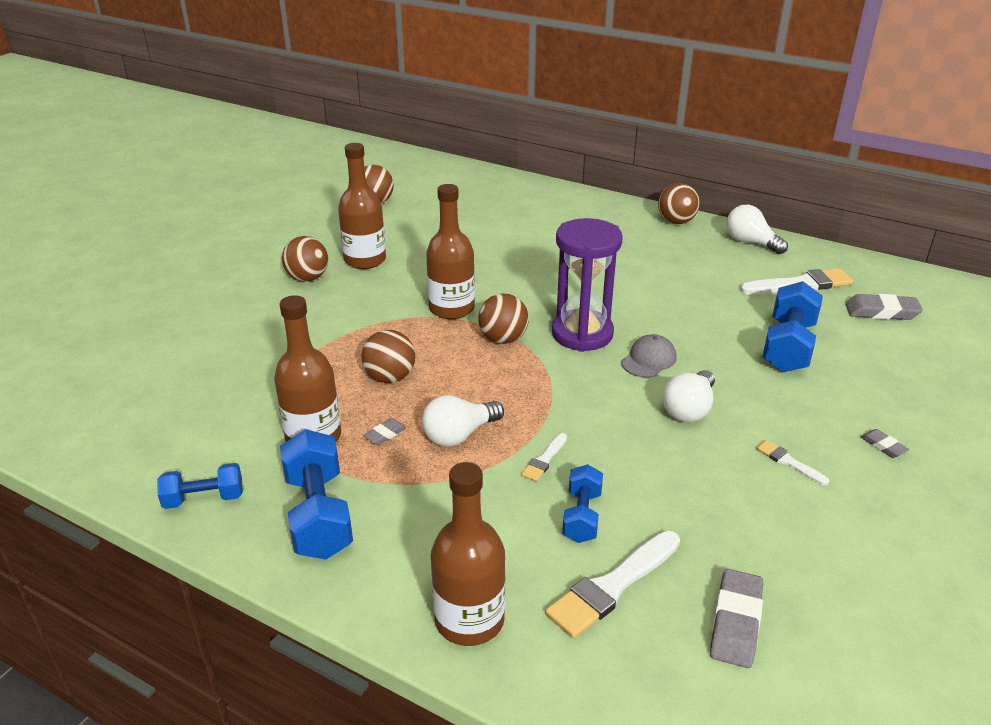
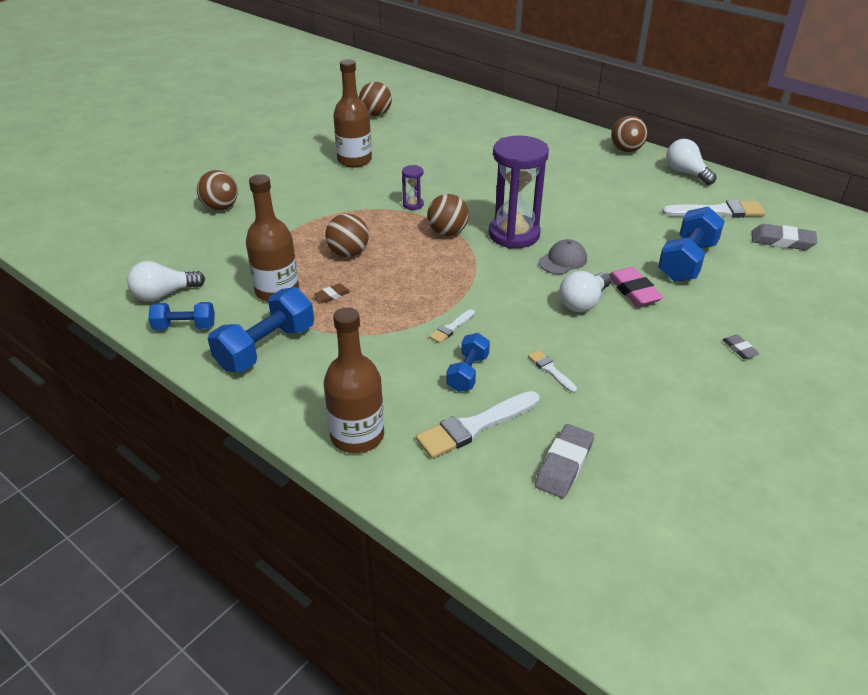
camera: 10 degrees right, 5 degrees up
blue dumbbell [280,429,353,560] -> blue dumbbell turned 45 degrees clockwise [208,287,314,372]
brown ball [282,236,328,282] -> brown ball moved to [197,170,238,211]
grey eraser [363,418,407,445] -> brown eraser [314,283,350,303]
white light bulb [422,395,504,447] -> white light bulb moved to [127,261,205,302]
brown bottle [426,184,475,319] -> purple hourglass [402,165,424,210]
white brush [756,440,829,485] -> white brush moved to [528,350,577,393]
none -> pink eraser [609,267,664,306]

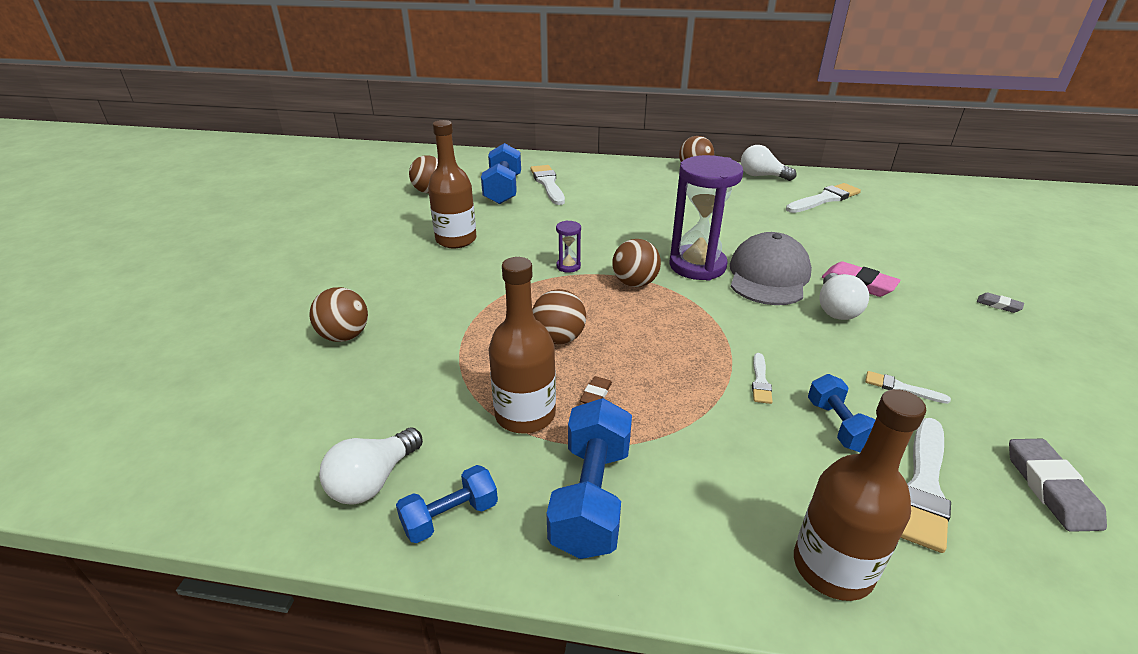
camera: 30 degrees left, 5 degrees down
grey cap [539,239,587,274] -> grey cap [730,232,812,305], size x1.88
blue dumbbell [658,206,725,282] -> blue dumbbell moved to [481,143,521,204]
grey eraser [752,224,817,250] -> none
none -> white brush [530,165,565,205]

